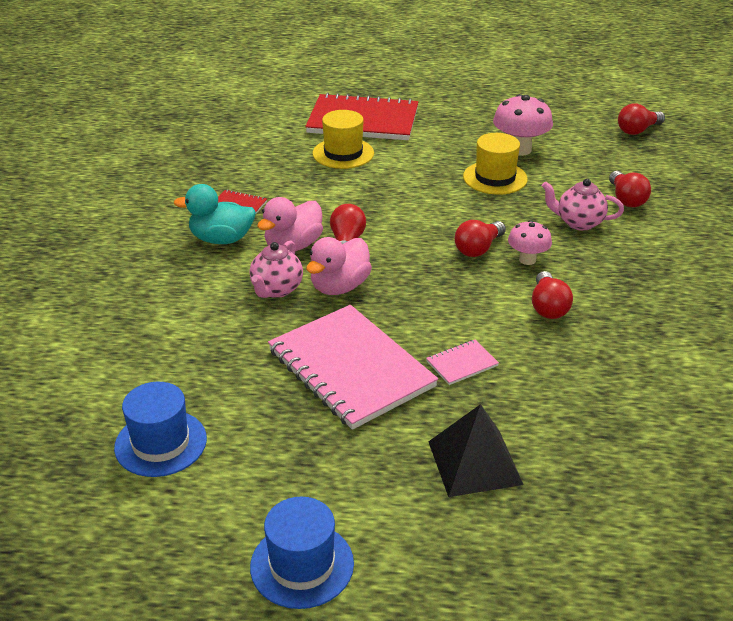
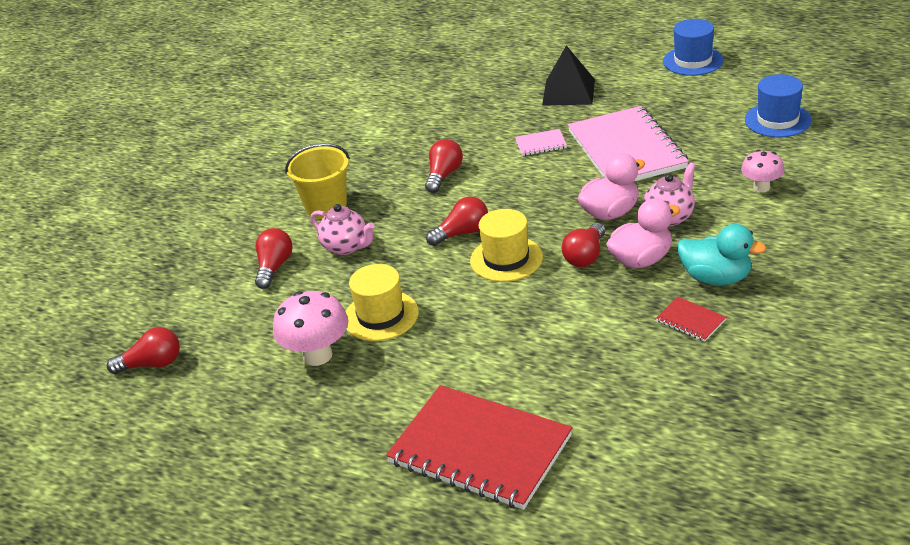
camera: 155 degrees left, 0 degrees up
yellow hat [313,110,374,169] -> yellow hat moved to [470,209,543,282]
pink mushroom [508,220,552,265] -> pink mushroom moved to [741,150,785,193]
none -> yellow bucket [285,143,350,219]

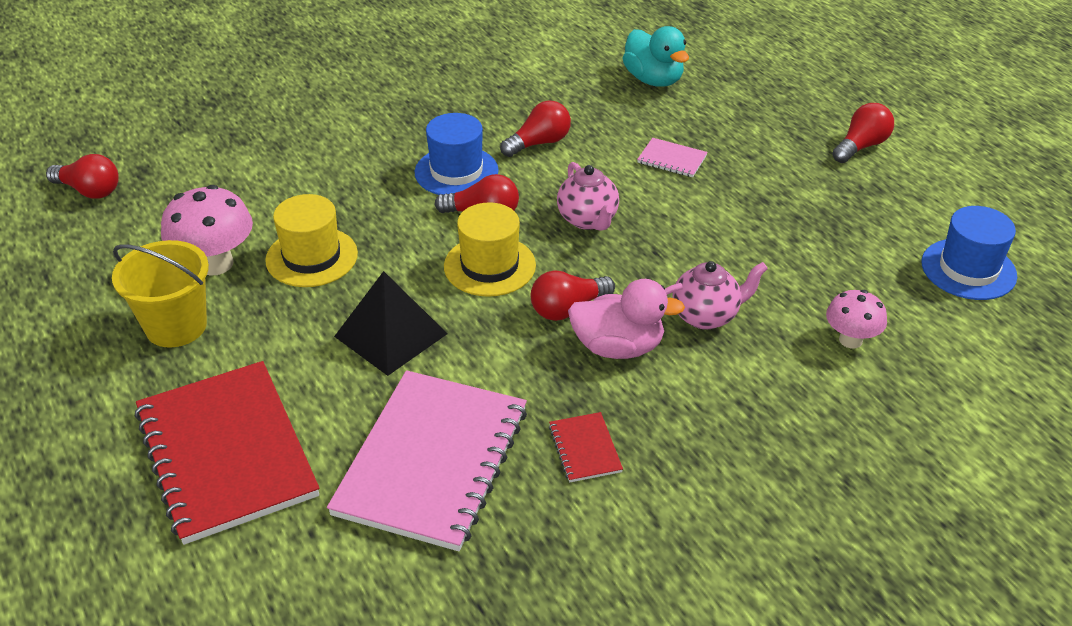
camera: 30 degrees right, 5 degrees up
red light bulb [255,228,293,289] -> red light bulb moved to [832,103,894,163]
yellow bucket [285,143,350,219] -> yellow bucket moved to [112,240,209,348]
pink teapot [311,204,375,255] -> pink teapot moved to [557,162,619,231]
black pyramid [542,46,595,106] -> black pyramid moved to [334,271,448,376]
pink notebook [568,106,689,181] -> pink notebook moved to [327,370,527,551]
pink duck [578,153,645,220] -> none
blue hat [663,19,724,76] -> blue hat moved to [415,113,499,195]
turquoise duck [677,224,766,285] -> turquoise duck moved to [623,26,689,87]

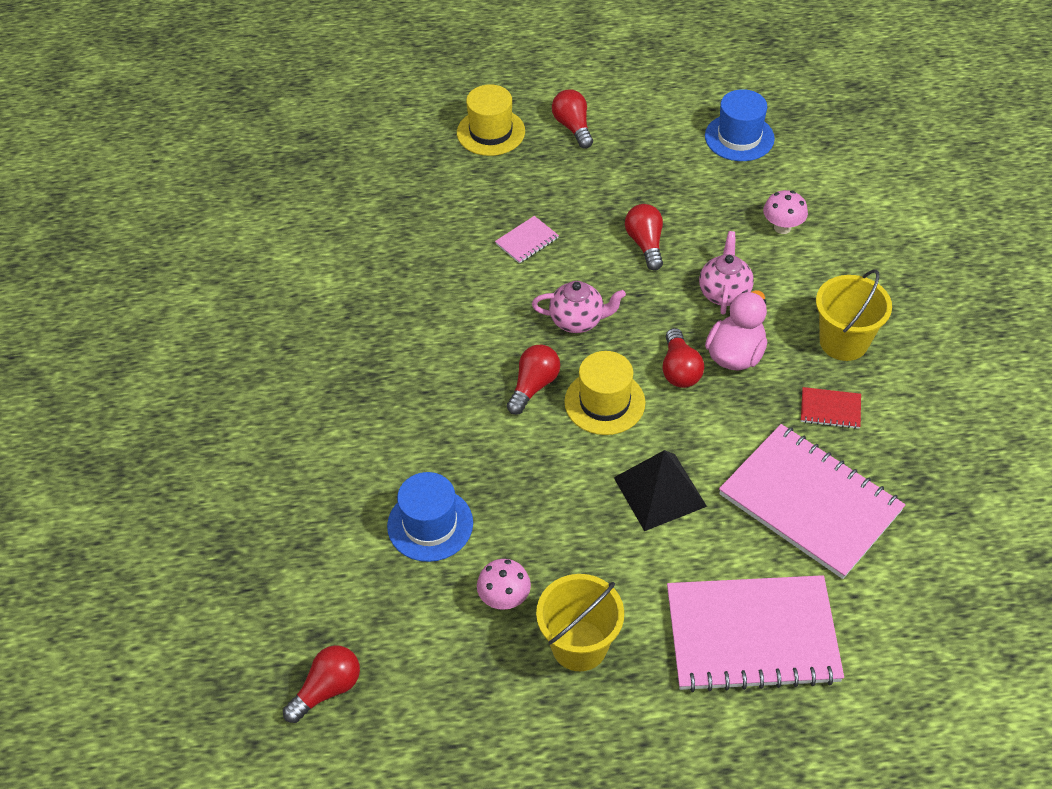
camera: 65 degrees left, 10 degrees up
red notebook [135,361,320,545] -> pink notebook [667,575,844,692]
pink mushroom [161,185,253,276] -> pink mushroom [477,559,531,610], size x0.63
yellow hat [265,194,358,287] -> yellow hat moved to [457,84,525,156]
blue hat [415,113,499,195] -> blue hat moved to [387,472,473,562]
red light bulb [500,100,571,157] -> red light bulb moved to [625,204,663,271]
turquoise duck [623,26,689,87] -> none
none -> yellow bucket [816,269,892,361]

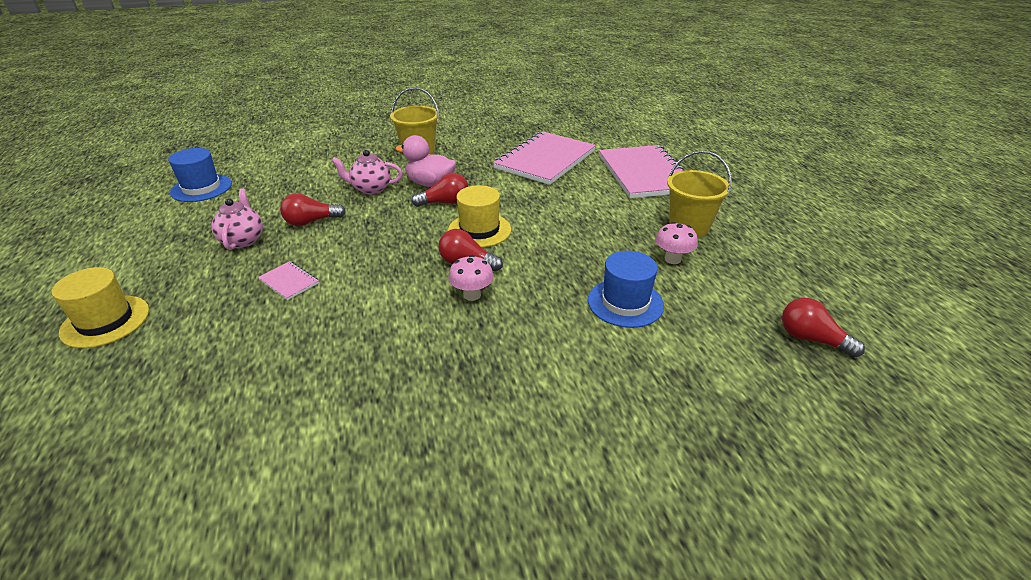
camera: 100 degrees left, 15 degrees down
pink teapot [532,281,626,333] -> pink teapot moved to [212,188,263,250]
red light bulb [552,89,593,149] -> none
black pyramid [614,450,707,531] -> none
pink mushroom [763,190,808,234] -> pink mushroom moved to [448,255,494,301]
red notebook [801,387,861,429] -> none

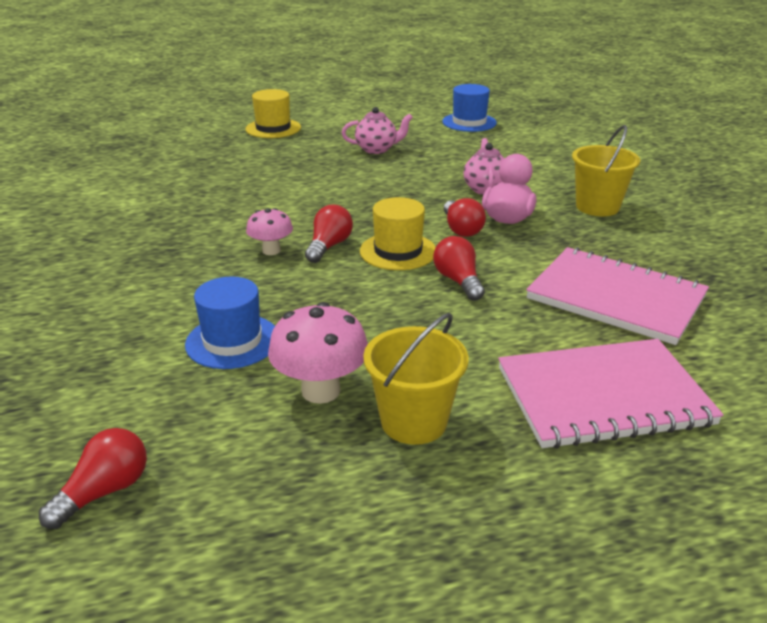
camera: 90 degrees right, 5 degrees down
pink notebook [258,261,319,300] -> none
red light bulb [280,193,346,226] -> red light bulb moved to [433,236,485,301]
pink mushroom [655,222,698,264] -> pink mushroom [268,302,368,404], size x1.60

